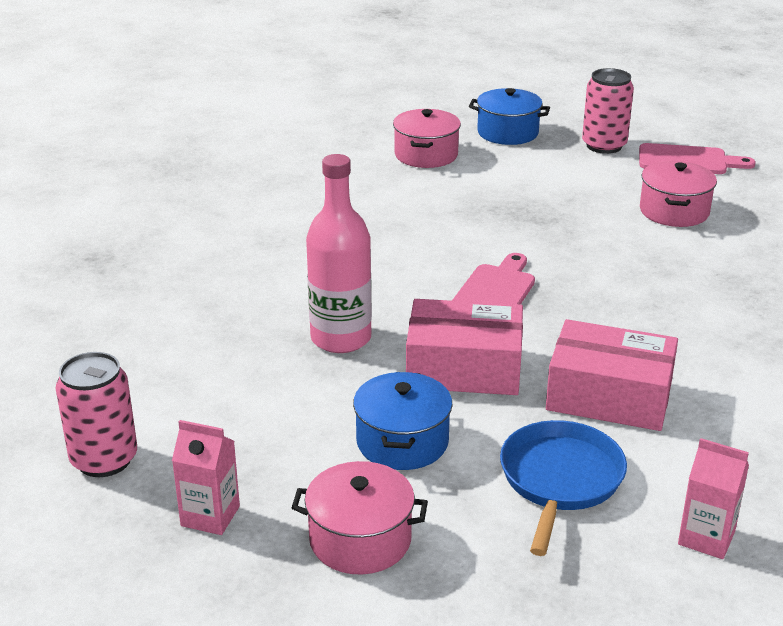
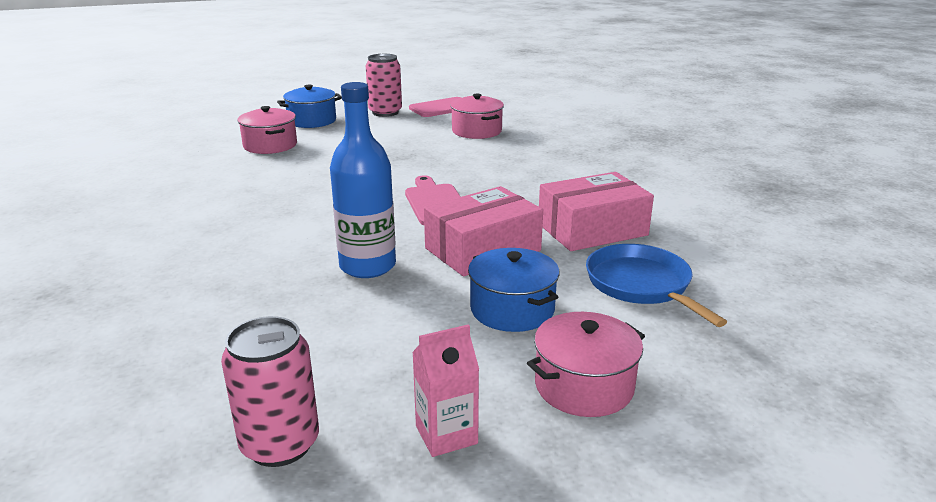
camera: 40 degrees left, 5 degrees down
pink bottle [306,154,372,353] -> blue bottle [330,82,396,278]
pink carton [678,438,749,559] -> none

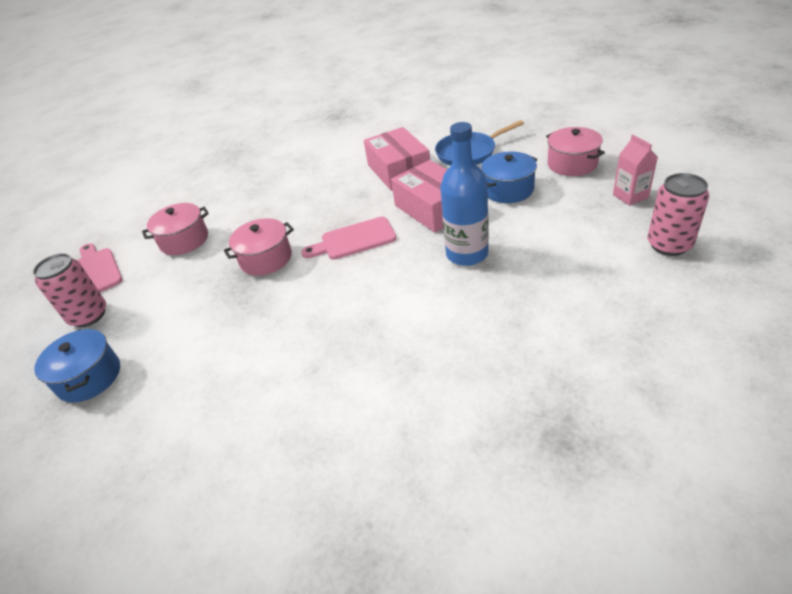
camera: 85 degrees left, 15 degrees up
pink pot [237,106,297,154] -> pink pot moved to [224,218,294,276]

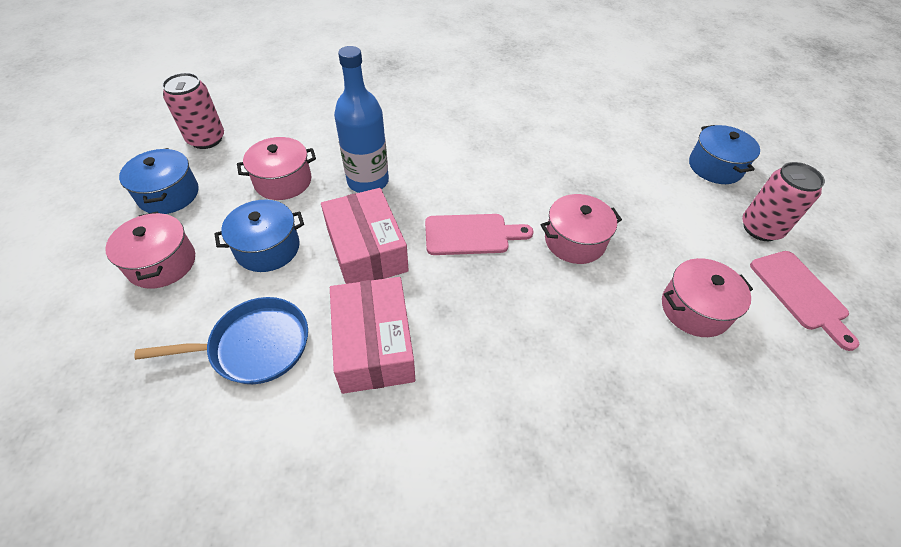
camera: 175 degrees left, 10 degrees up
pink carton [613,135,658,206] -> blue pot [119,148,199,214]
none -> pink pot [237,137,316,200]

